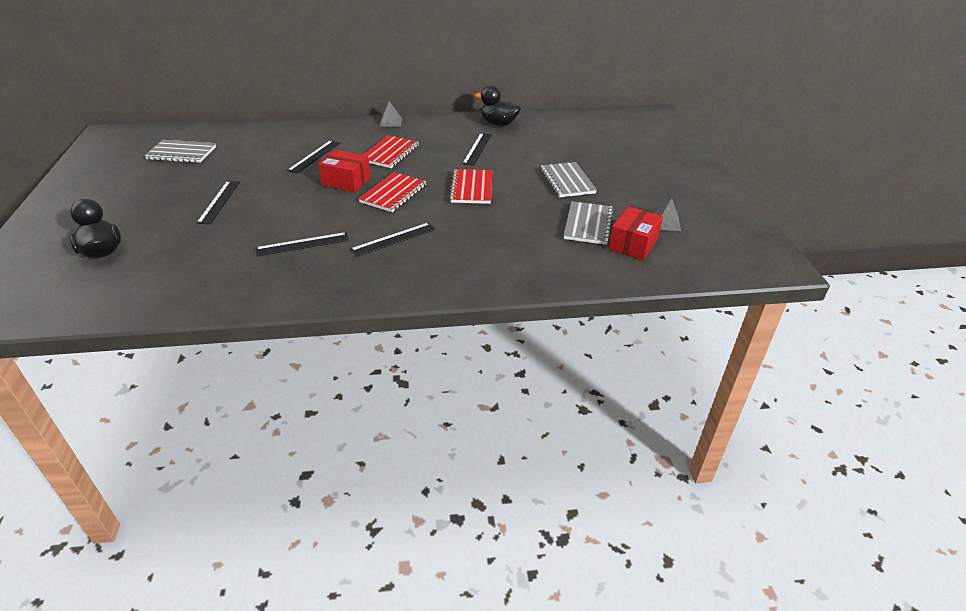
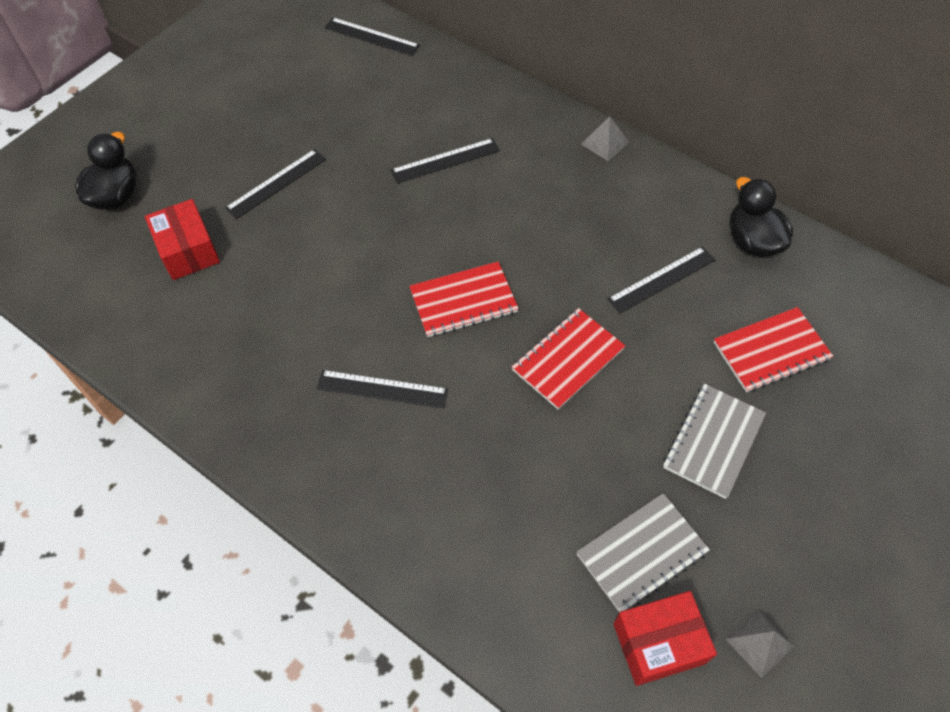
camera: 45 degrees right, 20 degrees up
grey notebook [145,140,216,163] -> none
black ruler [255,232,349,256] -> black ruler moved to [325,17,420,56]
red box [318,150,371,192] -> red box moved to [145,199,220,280]
red notebook [363,135,419,168] -> red notebook moved to [714,307,833,392]

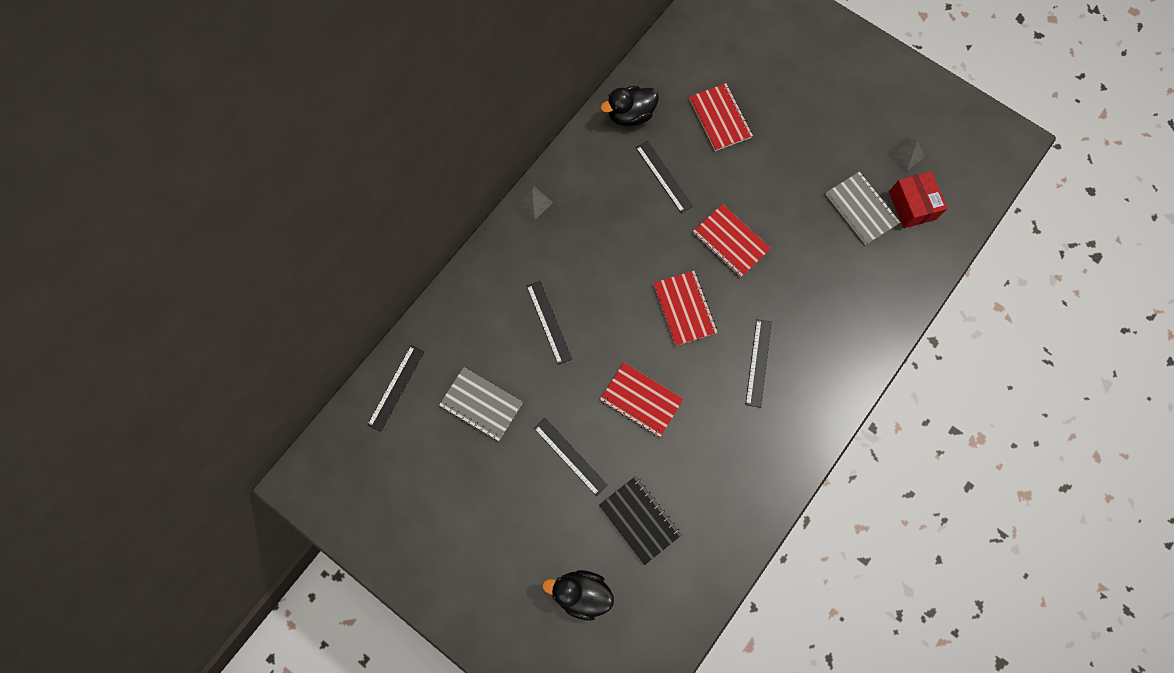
camera: 90 degrees left, 15 degrees up
red box [145,199,220,280] -> black notebook [599,476,681,565]
grey notebook [663,384,766,499] -> grey notebook moved to [439,367,523,441]
none -> red notebook [600,362,684,437]

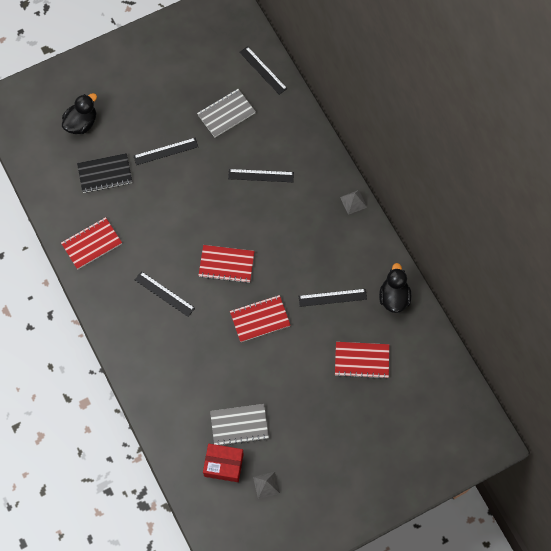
camera: 115 degrees right, 5 degrees down
red notebook [600,362,684,437] -> red notebook moved to [61,217,122,269]

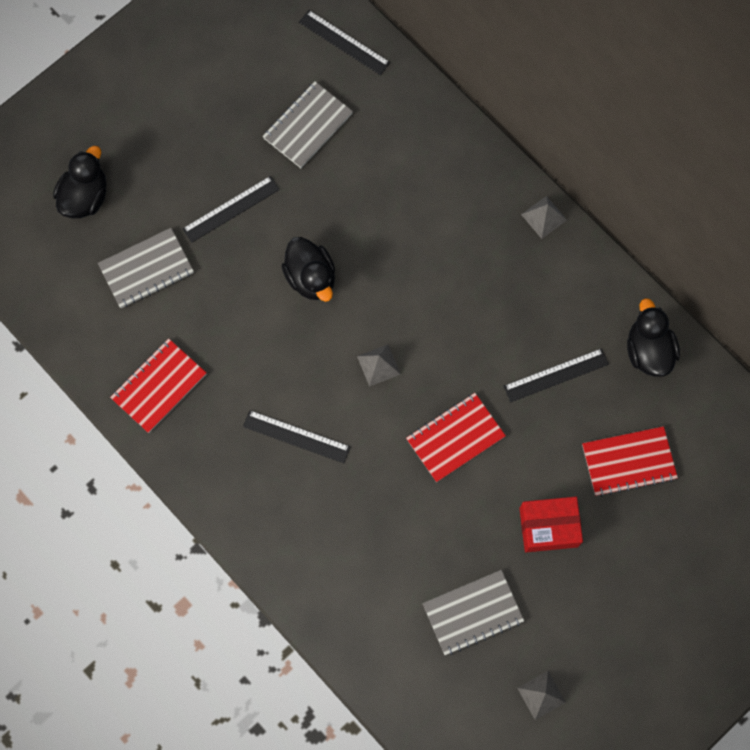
camera: 15 degrees left, 5 degrees up
black notebook [77,153,132,193] -> grey notebook [98,228,194,308]
red notebook [198,245,255,283] -> grey pyramid [357,345,401,387]
red box [203,444,244,482] -> red box moved to [519,497,583,552]
black ruler [228,169,294,182] -> none
none -> black duck [282,237,335,302]

